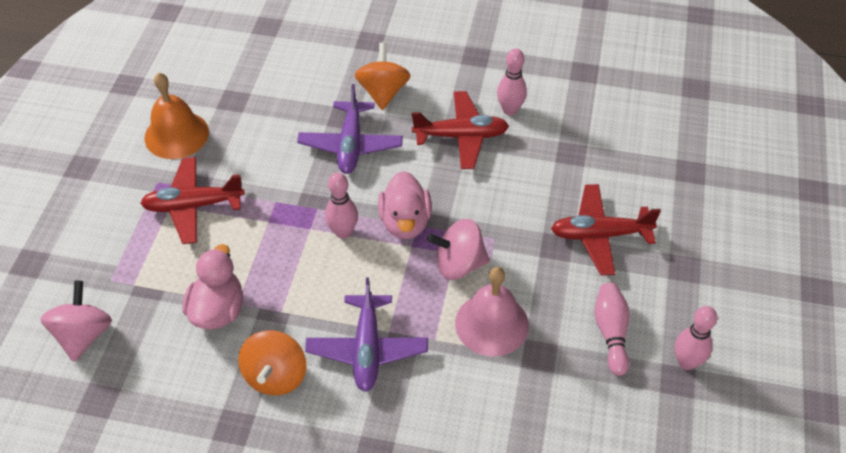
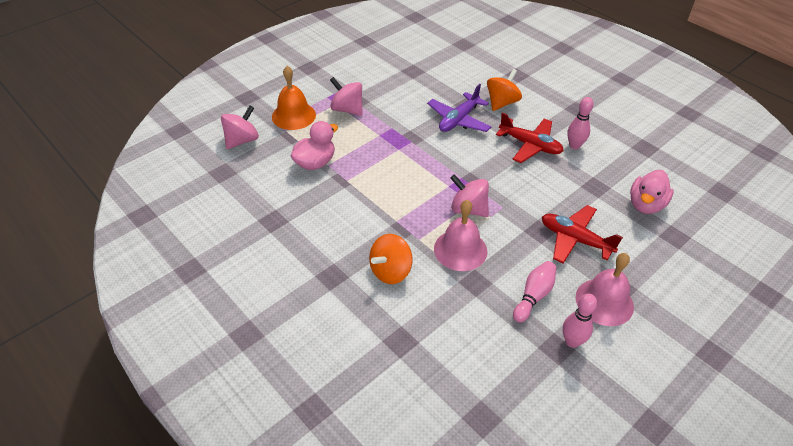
camera: 35 degrees right, 5 degrees down
red plane [140,157,245,244] -> pink spinning top [330,77,363,116]
orange bell [145,73,209,159] -> orange bell moved to [272,66,316,130]
orange spinning top [238,330,306,395] -> orange spinning top moved to [369,234,412,284]
purple plane [305,277,428,392] -> none
pink bowling pin [325,172,358,239] -> none
pink duck [378,171,432,239] -> pink duck moved to [630,170,674,214]
none -> pink bell [576,253,634,326]

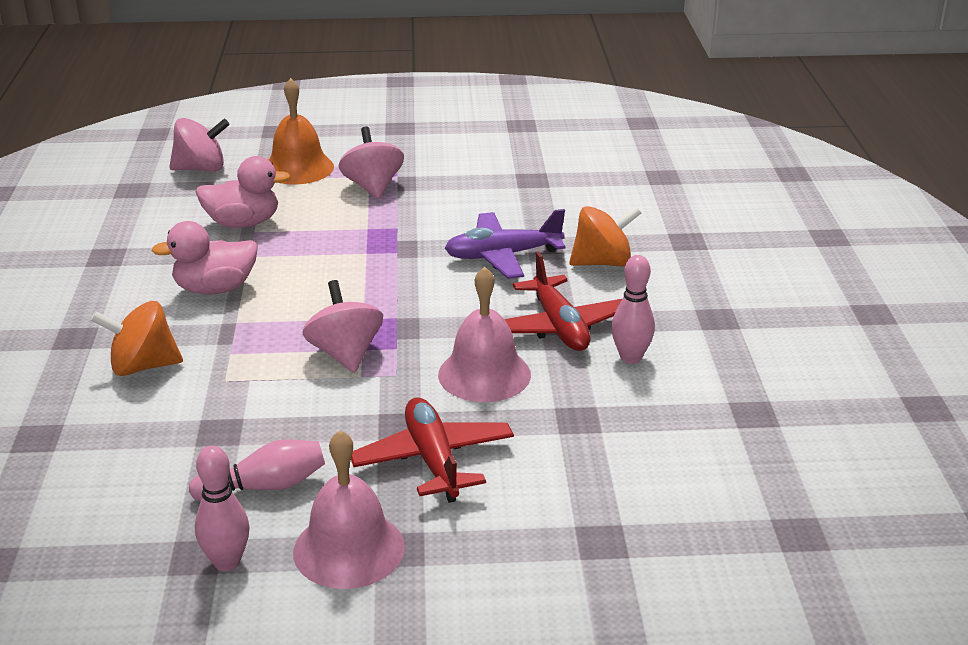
camera: 40 degrees right, 15 degrees down
pink bell [434,200,487,271] -> pink bell moved to [438,266,531,402]
pink duck [630,170,674,214] -> pink duck moved to [151,221,258,295]

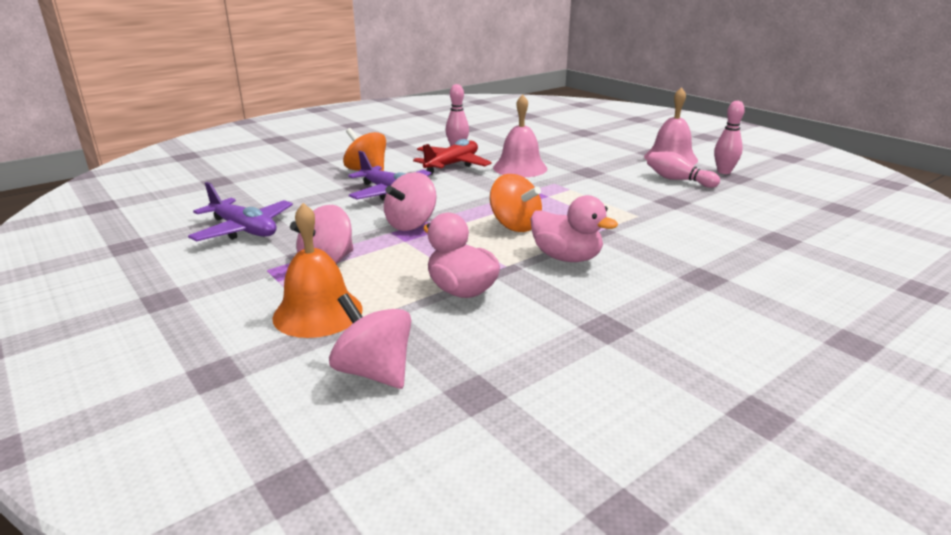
camera: 125 degrees left, 5 degrees down
orange spinning top [91,301,183,376] -> orange spinning top moved to [490,174,542,232]
pink spinning top [303,280,383,373] -> pink spinning top moved to [384,172,437,231]
red plane [351,398,514,503] -> none
none -> purple plane [188,182,293,241]

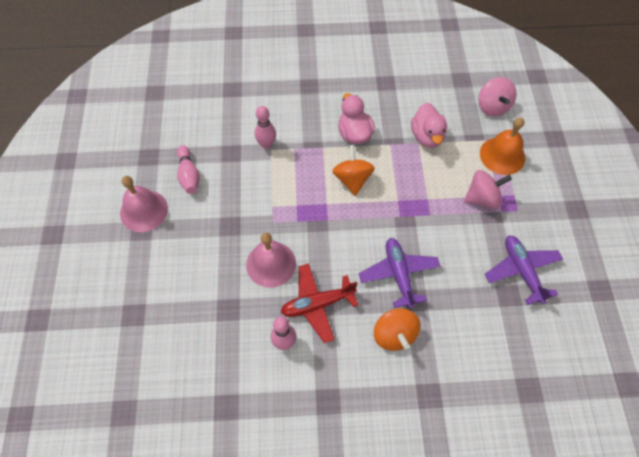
camera: 145 degrees left, 35 degrees up
pink spinning top [384,172,437,231] -> none
pink bowling pin [714,101,745,174] -> pink bowling pin moved to [255,106,276,149]

